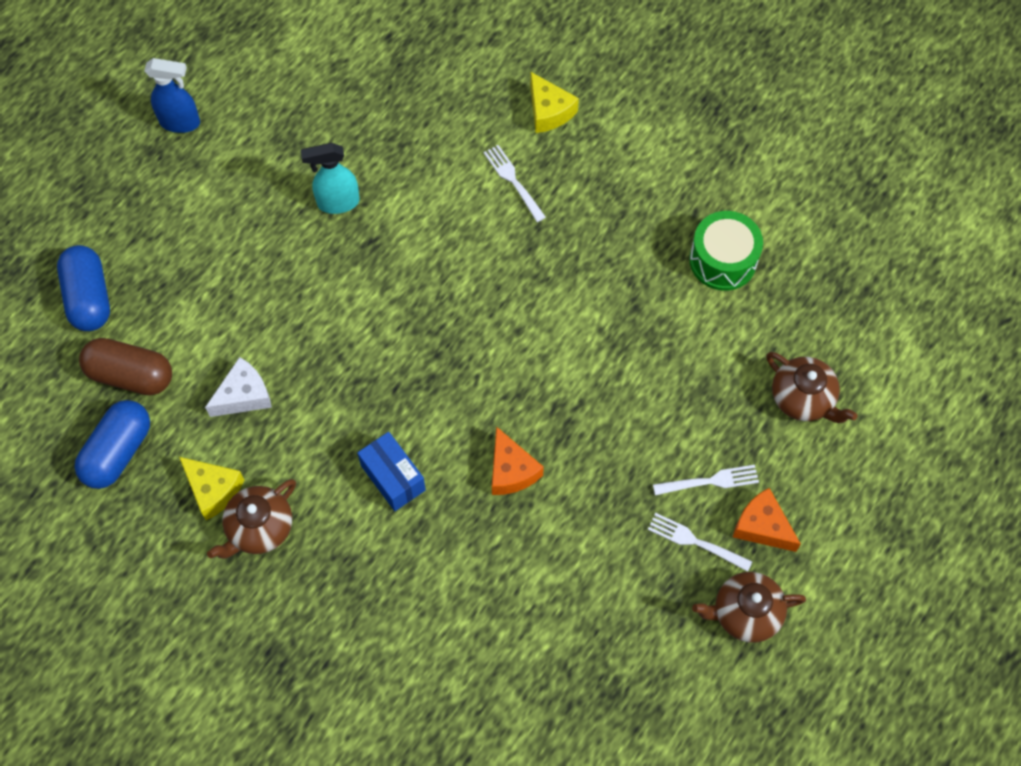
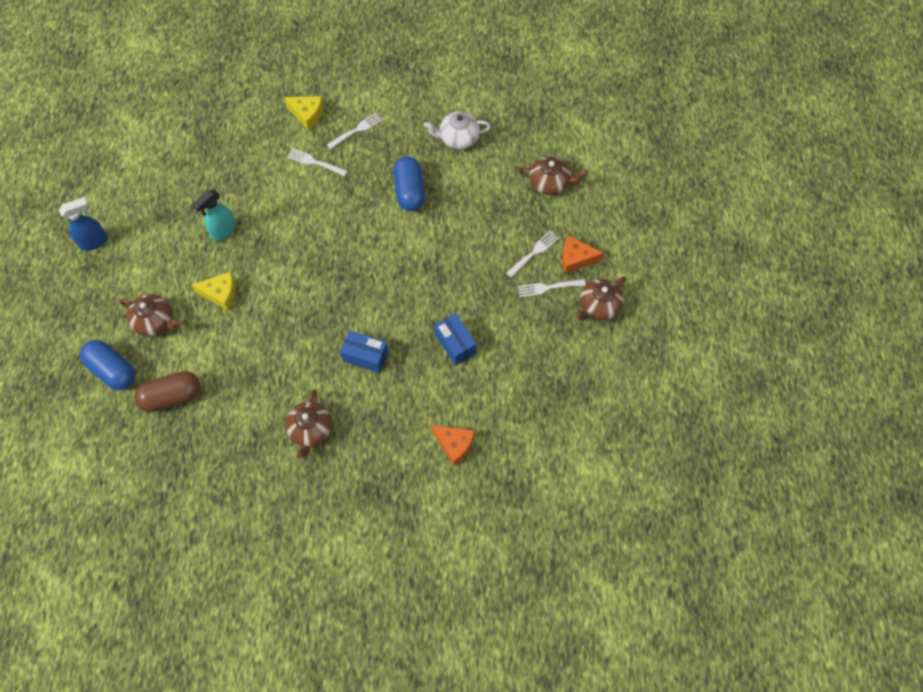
camera: 35 degrees left, 0 degrees up
blue capsule [74,400,150,489] -> blue capsule moved to [394,156,425,211]
yellow cheese [179,457,244,520] -> yellow cheese moved to [191,272,236,310]
white cheese [205,357,272,417] -> none
orange cheese [492,426,544,495] -> orange cheese moved to [431,425,475,466]
green drum [689,211,763,291] -> white teapot [424,111,491,149]
none -> brown teapot [119,294,180,336]
none -> white fork [327,112,383,149]
none -> blue box [434,313,477,366]

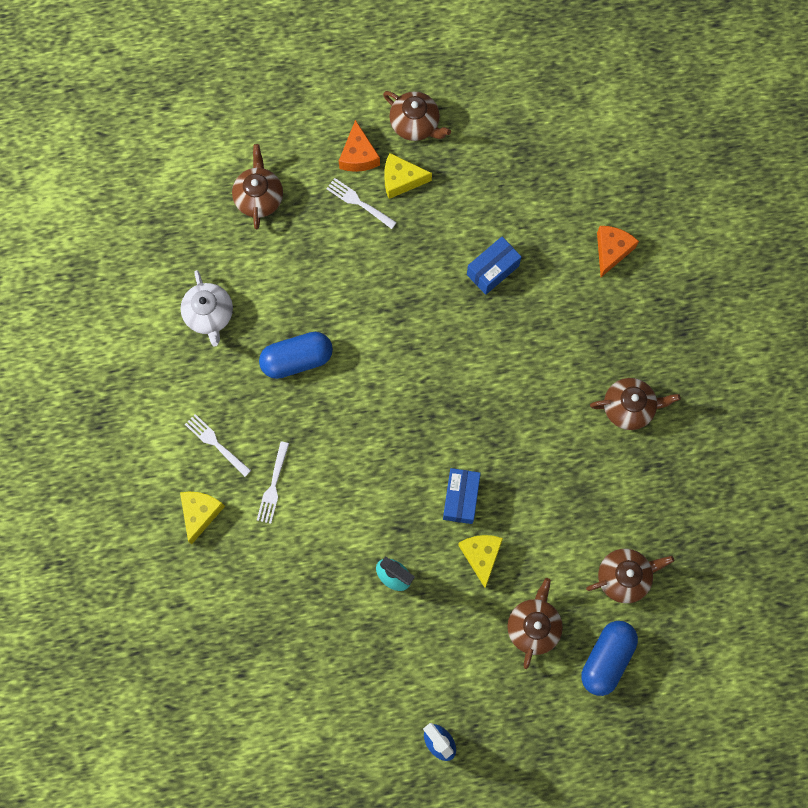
camera: 100 degrees left, 10 degrees up
brown capsule [134,371,200,412] -> brown teapot [586,549,674,603]
blue box [340,330,388,373] -> blue box moved to [443,468,481,524]
white fork [518,279,586,297] -> yellow cheese [384,153,432,199]

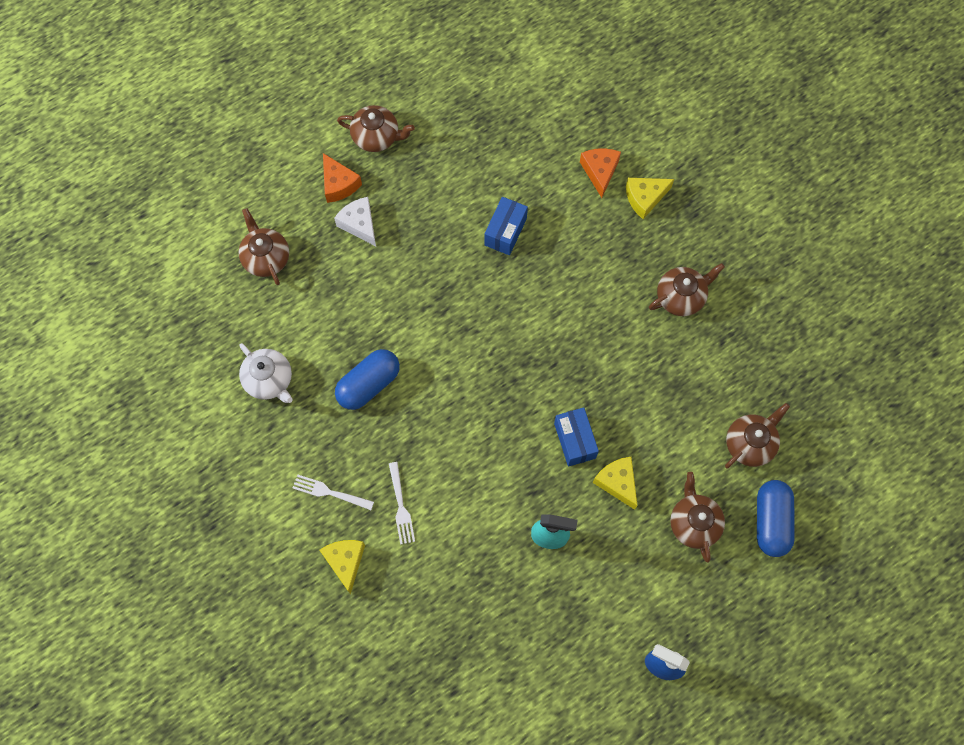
camera: 25 degrees left, 5 degrees down
white fork [326,178,397,229] -> white cheese [334,197,376,246]
yellow cheese [384,153,432,199] -> yellow cheese moved to [626,178,674,219]

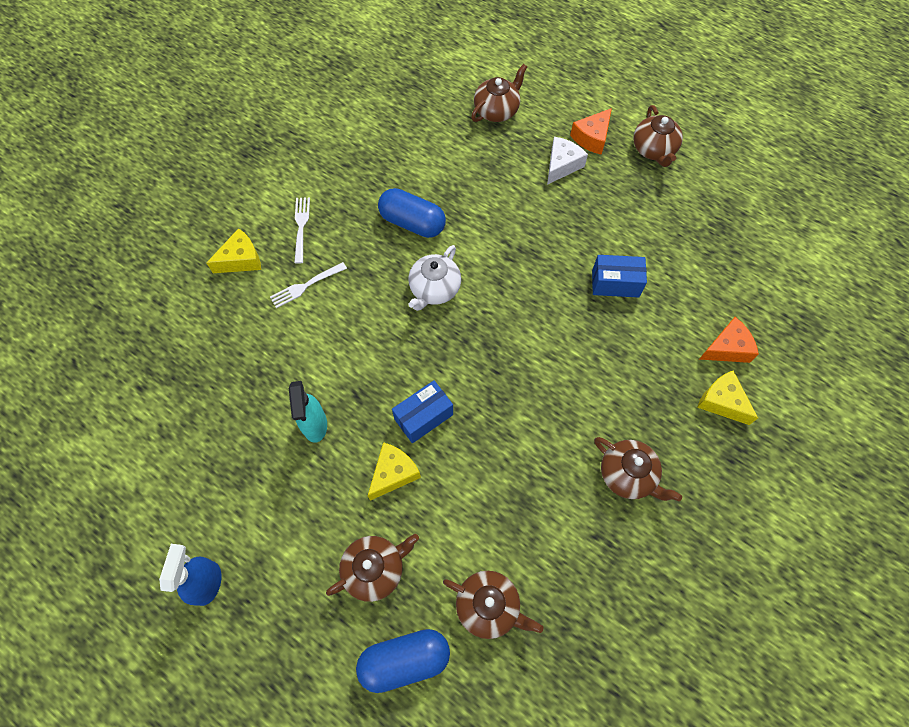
camera: 70 degrees right, 5 degrees down
white teapot [239,343,293,403] -> white teapot moved to [408,245,461,311]

